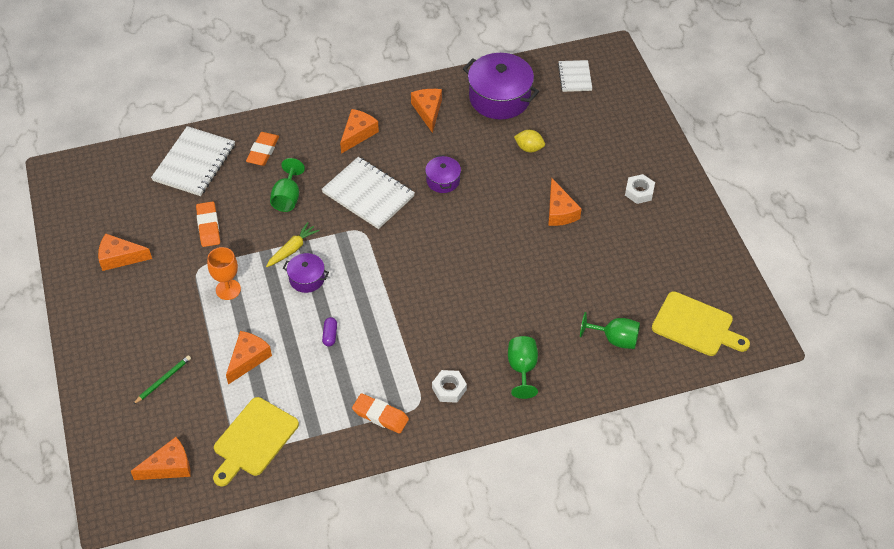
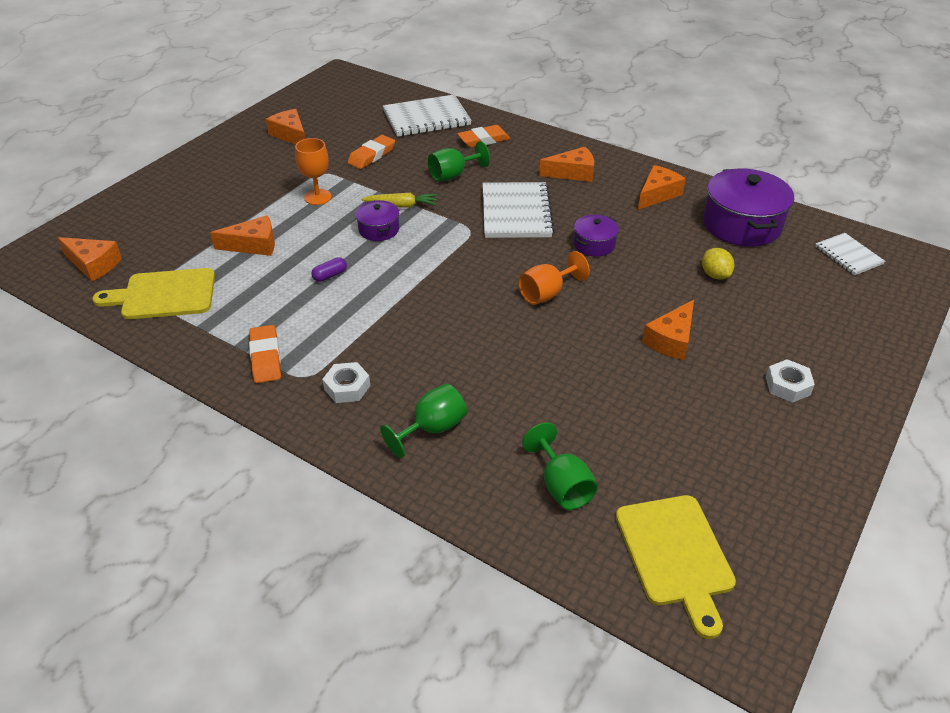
camera: 50 degrees right, 10 degrees down
green pencil [133,355,191,404] -> none
white notebook [558,60,592,92] -> white notebook turned 75 degrees counterclockwise [815,233,885,275]
none -> orange goblet [518,251,590,305]

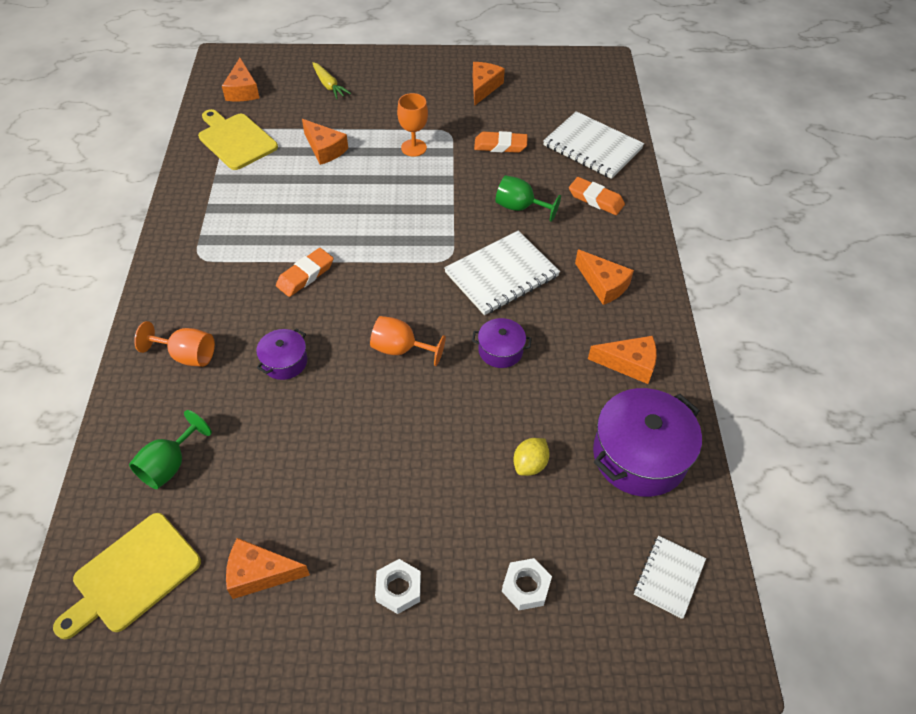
camera: 55 degrees right, 10 degrees up
orange eraser [249,325,281,383] -> orange eraser moved to [276,248,334,297]
purple capsule [311,257,347,282] -> none
white nut [322,362,370,403] -> white nut moved to [502,558,552,610]
purple pot [356,200,399,241] -> purple pot moved to [256,328,307,380]
yellow carrot [362,193,437,207] -> yellow carrot moved to [313,62,351,99]
green goblet [380,384,467,458] -> orange goblet [134,321,215,367]
orange cheese [642,300,694,360] -> orange cheese moved to [226,538,310,599]

